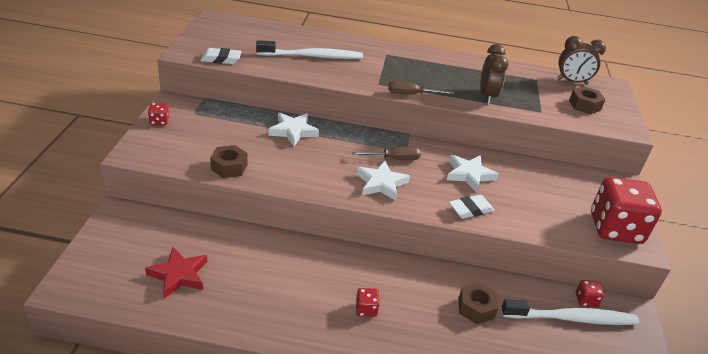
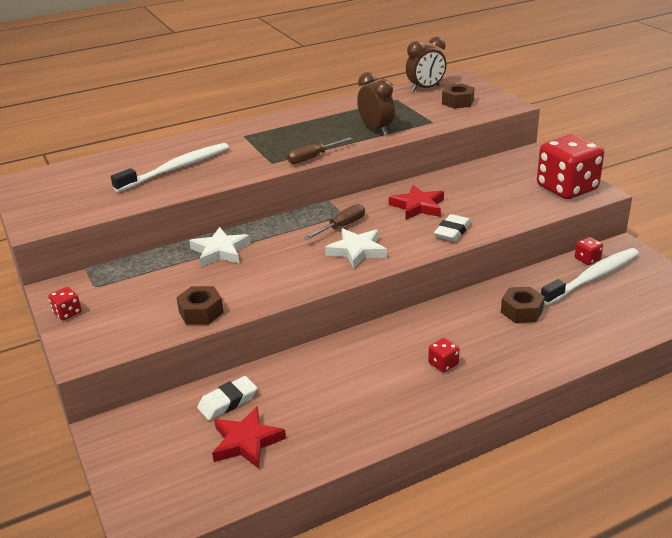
camera: 30 degrees left, 5 degrees down
white eraser [200,48,242,64] -> white eraser moved to [197,376,257,420]
white star [447,155,499,192] -> red star [389,185,444,220]

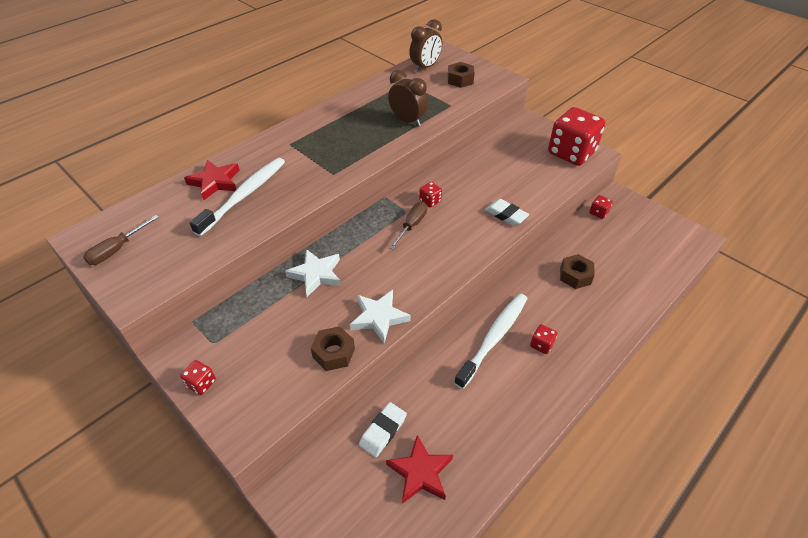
camera: 20 degrees left, 15 degrees up
brown screwdriver [287,137,353,164] -> brown screwdriver moved to [83,215,159,265]
white star [325,228,387,269] -> white star moved to [350,290,411,343]
red star [389,185,444,220] -> red star moved to [184,160,240,201]
white eraser [434,214,471,241] -> white eraser turned 60 degrees counterclockwise [485,199,529,226]
white toothbrush [541,248,639,305] -> white toothbrush moved to [454,293,527,389]
none -> red dice [419,182,442,207]

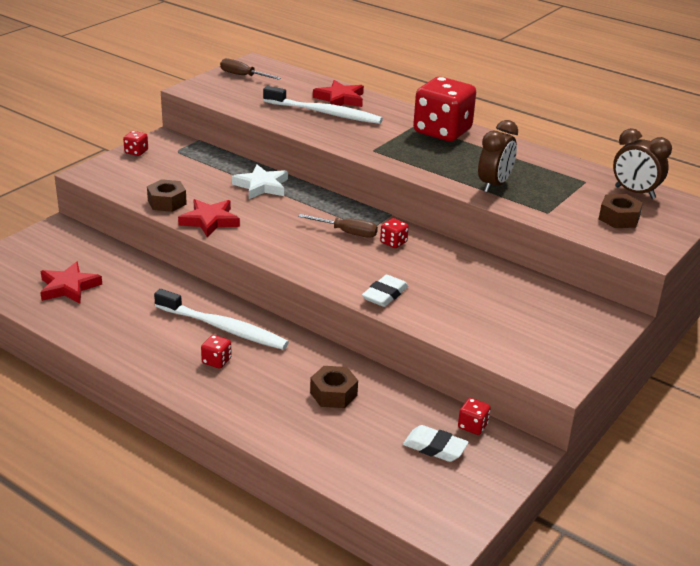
camera: 80 degrees right, 15 degrees down
white star [350,290,411,343] -> red star [178,199,240,237]
white eraser [359,402,407,457] -> white eraser moved to [403,425,469,462]
red dice [548,107,606,166] -> red dice moved to [413,77,476,141]

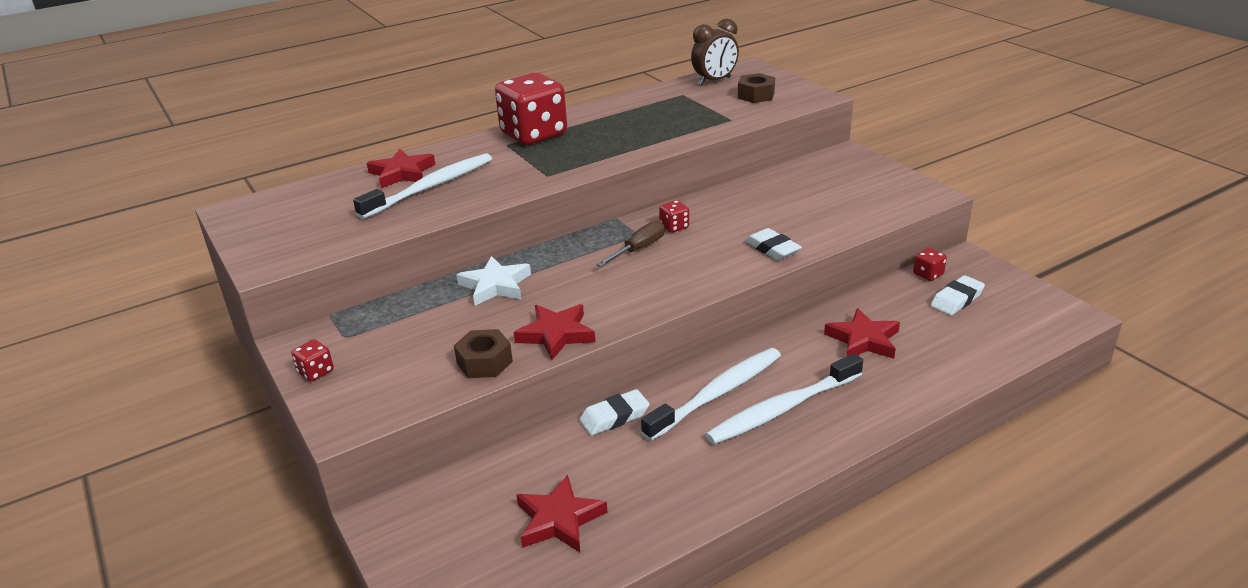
camera: 65 degrees left, 0 degrees up
red dice [201,335,232,369] -> white toothbrush [705,353,863,444]
brown screwdriver [220,58,281,80] -> none
brown nut [310,366,358,408] -> red star [824,308,900,359]
brown clock [478,120,518,193] -> none
none -> white eraser [579,389,650,435]

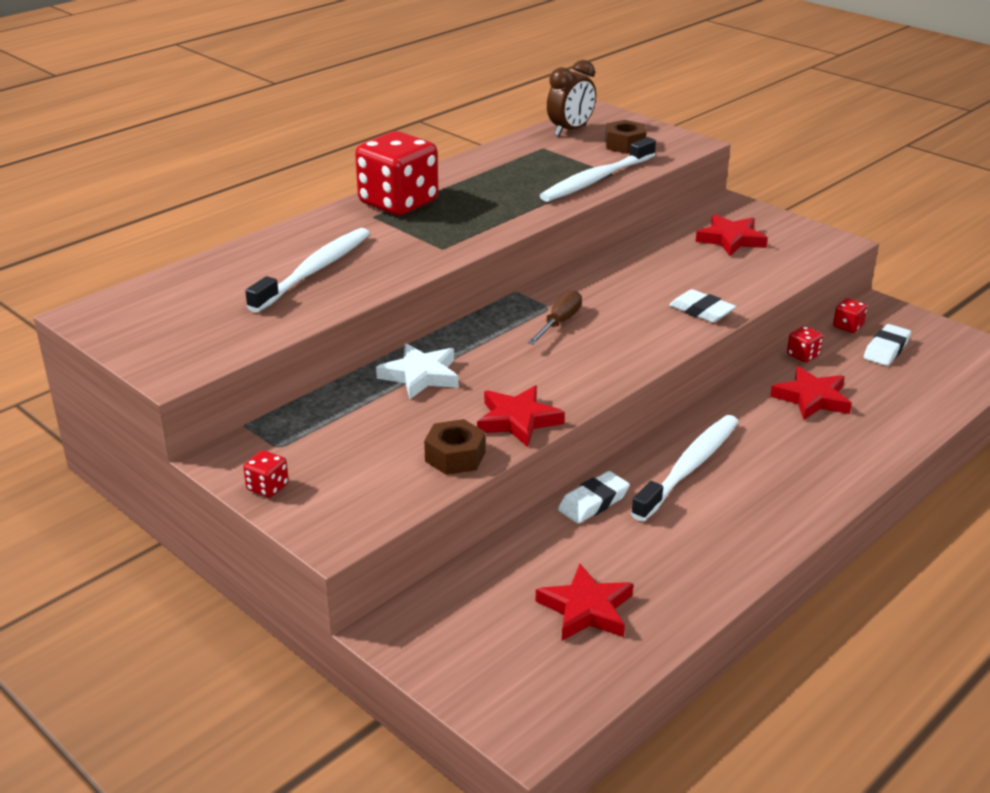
camera: 15 degrees left, 0 degrees up
red star [367,149,436,189] -> red star moved to [696,214,768,256]
red dice [659,200,689,233] -> red dice moved to [787,326,823,362]
white toothbrush [705,353,863,444] -> white toothbrush moved to [540,137,656,202]

